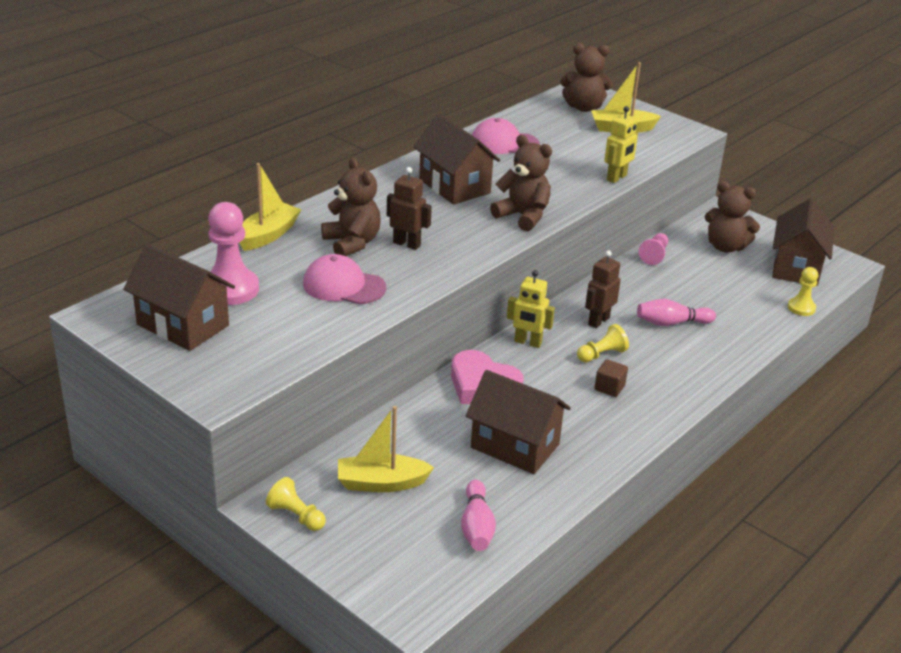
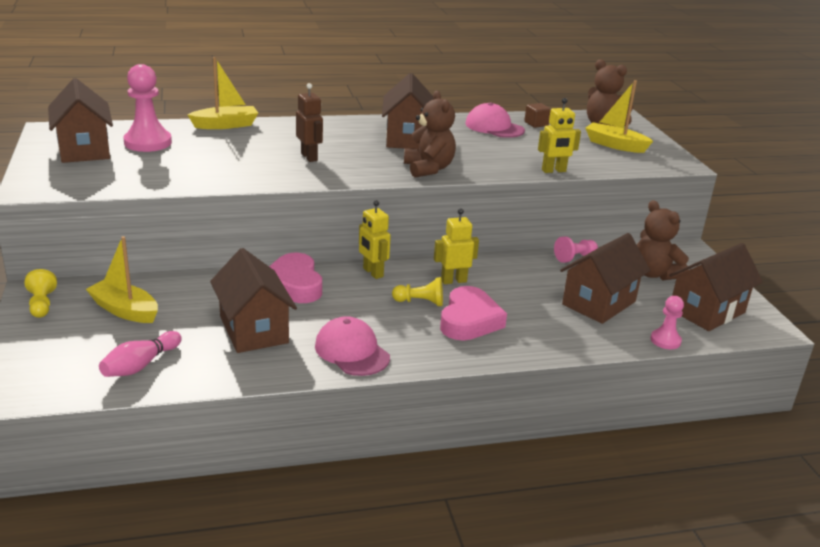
camera: 35 degrees right, 5 degrees down
pink cap [303,254,386,304] -> pink cap moved to [315,316,390,376]
brown teddy bear [321,158,381,256] -> none
brown robot [585,250,621,328] -> yellow robot [434,208,479,284]
brown cube [595,359,628,397] -> brown cube moved to [524,103,551,128]
pink bowling pin [637,299,716,326] -> none
yellow pawn [788,267,818,316] -> pink pawn [650,296,684,349]
none -> pink heart [440,286,507,341]
none -> brown house [560,233,650,324]

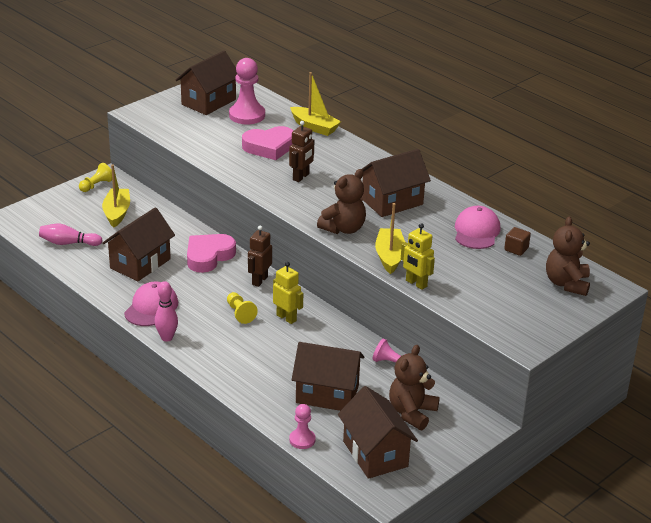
camera: 60 degrees right, 5 degrees up
yellow robot [359,200,391,279] -> brown robot [248,225,272,287]
pink heart [440,286,507,341] -> pink heart moved to [242,126,293,160]
yellow boat [586,80,653,153] -> yellow boat moved to [375,203,405,274]
brown house [669,243,763,331] -> brown house turned 45 degrees clockwise [338,386,418,479]
none -> pink bowling pin [155,281,178,342]

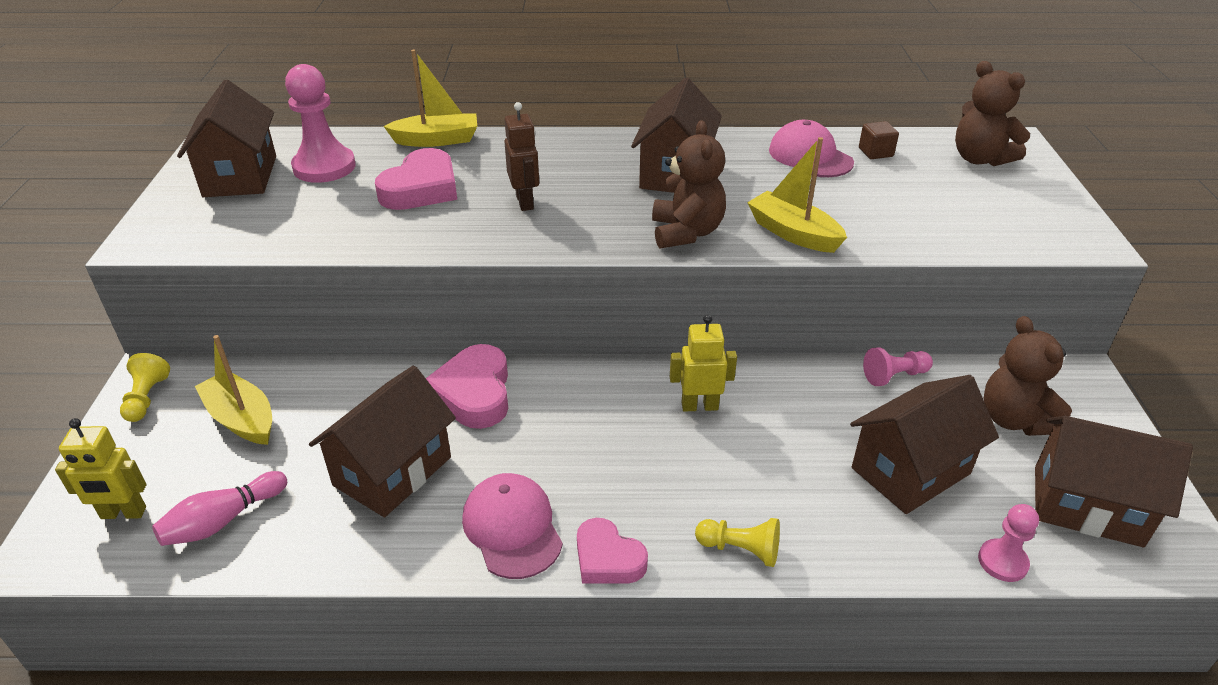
camera: 45 degrees left, 5 degrees up
brown house [102,207,175,281] -> brown house turned 45 degrees clockwise [309,366,456,517]
pink bowling pin [155,281,178,342] -> pink heart [577,518,648,584]
yellow pawn [227,292,258,324] -> yellow pawn moved to [695,518,780,567]
brown robot [248,225,272,287] -> none
yellow robot [401,223,435,290] -> yellow robot moved to [55,418,147,519]

